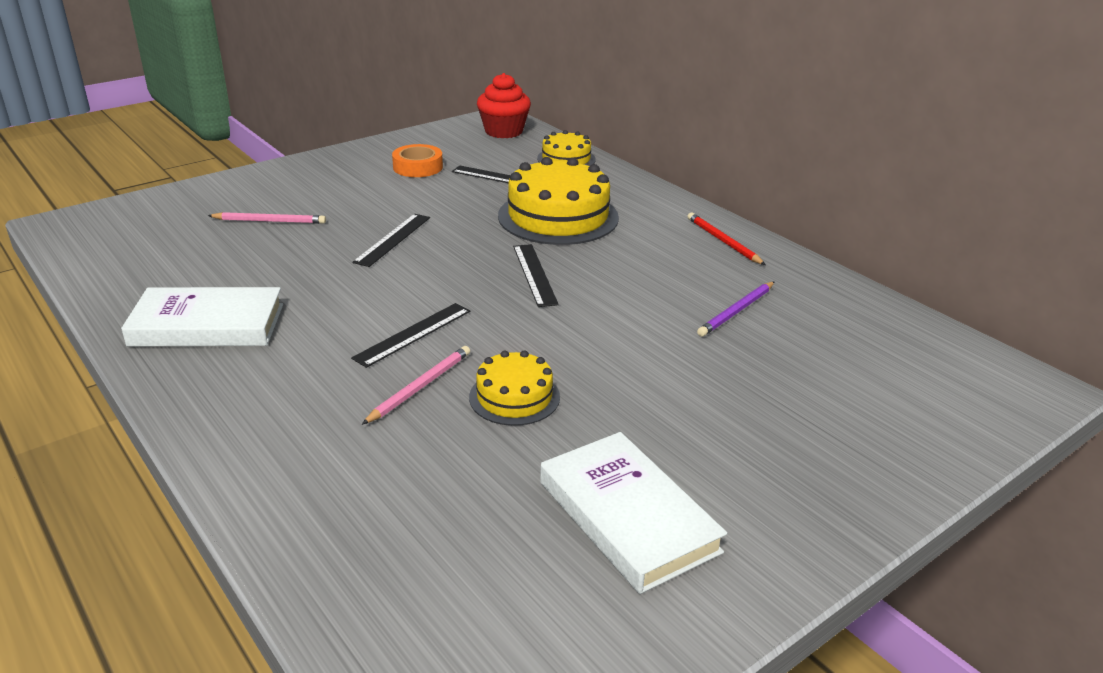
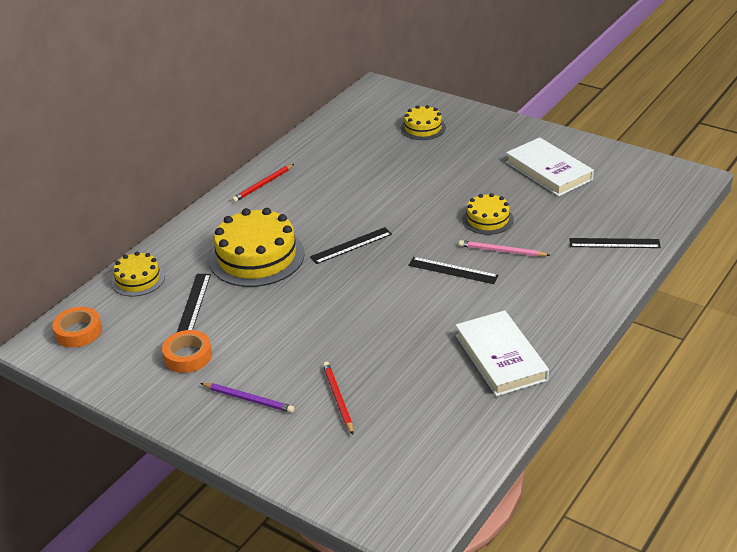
camera: 105 degrees left, 5 degrees up
pink pencil [208,212,326,224] -> red pencil [323,362,353,435]
black ruler [352,214,430,267] -> black ruler moved to [569,238,661,248]
red cupcake [477,73,531,138] -> orange tape [52,307,102,347]
white book [540,432,727,594] -> white book turned 75 degrees counterclockwise [506,138,594,196]
purple pencil [697,282,774,337] -> purple pencil moved to [200,383,294,413]
none -> yellow cake [401,105,446,140]

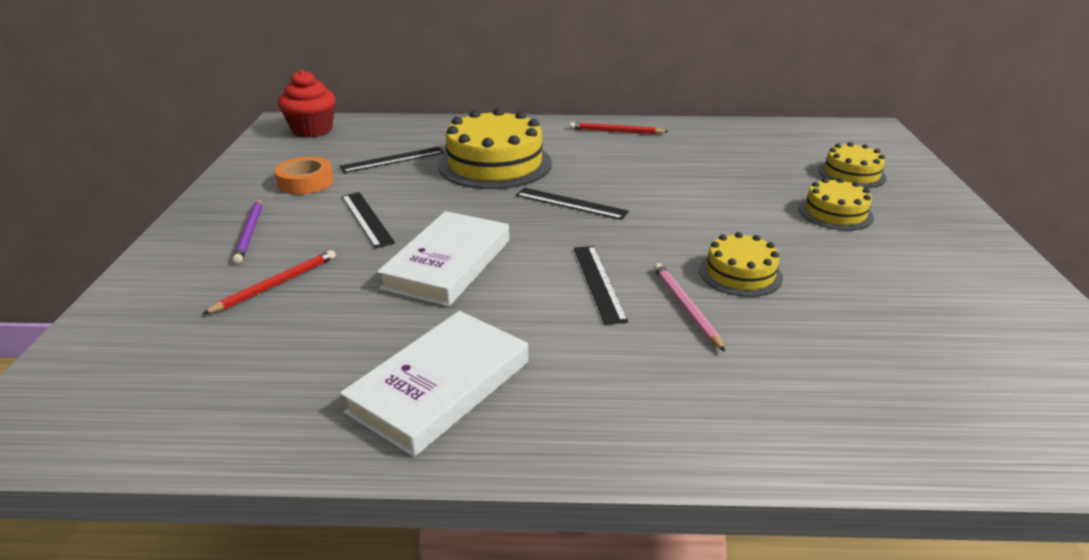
camera: 55 degrees right, 5 degrees down
orange tape [52,307,102,347] -> red cupcake [278,70,336,138]
yellow cake [112,252,165,296] -> yellow cake moved to [799,178,874,231]
white book [506,138,594,196] -> white book moved to [377,211,509,307]
black ruler [569,238,661,248] -> black ruler moved to [342,192,395,248]

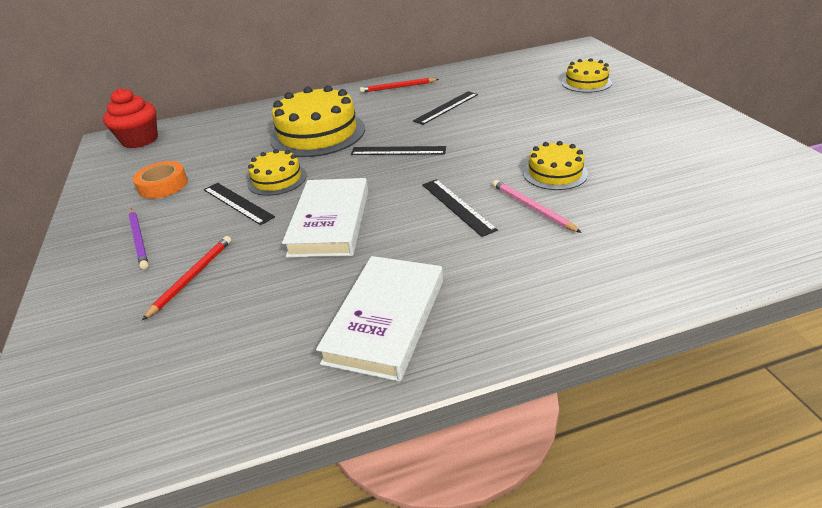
camera: 15 degrees left, 5 degrees up
black ruler [339,147,444,173] -> black ruler moved to [413,91,478,125]
yellow cake [799,178,874,231] -> yellow cake moved to [247,149,307,196]

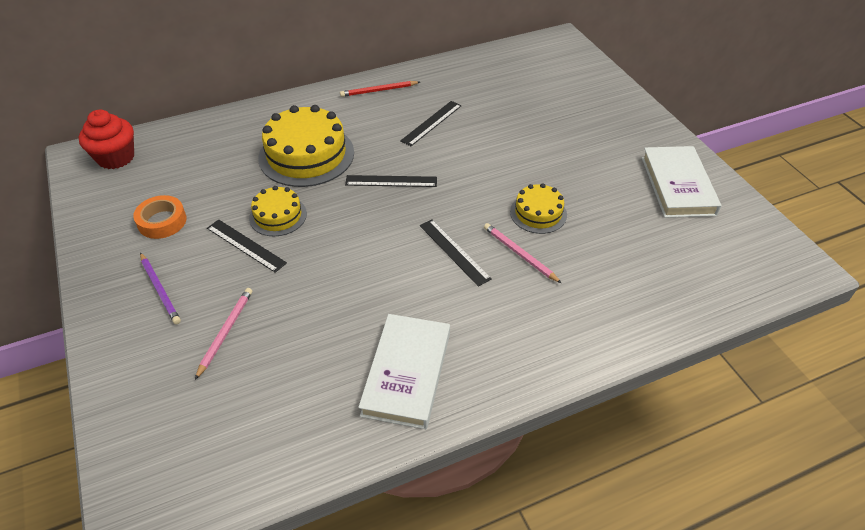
camera: 10 degrees left, 10 degrees up
red pencil [142,236,231,320] -> pink pencil [195,288,252,380]
white book [282,178,368,257] -> white book moved to [642,146,722,218]
yellow cake [562,58,612,93] -> none

